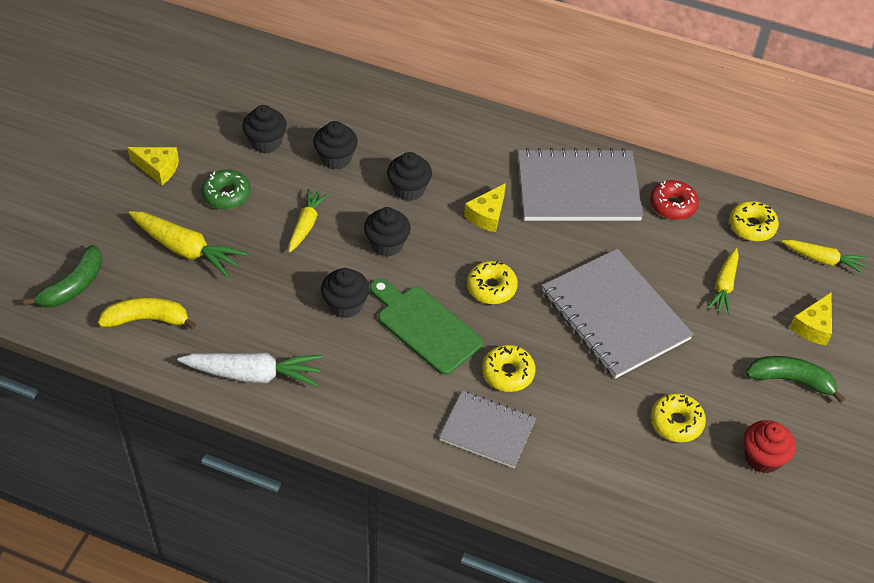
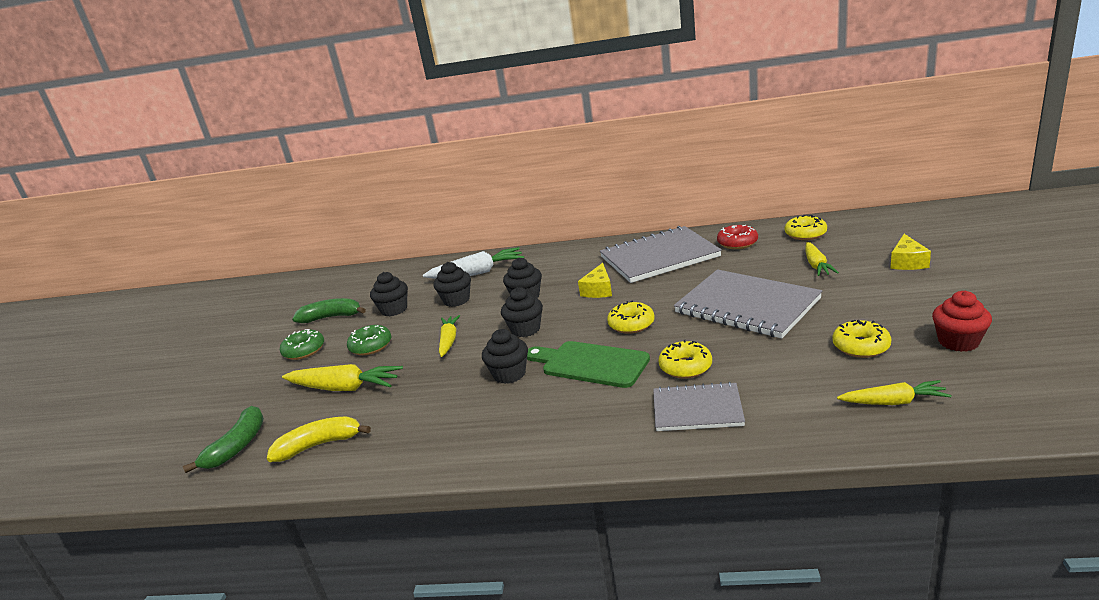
camera: 10 degrees left, 25 degrees down
yellow cheese [127,147,179,185] -> green donut [280,329,324,360]
white carrot [178,353,322,387] -> white carrot moved to [423,247,524,279]
green banana [746,356,845,403] -> green banana moved to [292,298,366,323]
yellow carrot [782,240,867,274] -> yellow carrot moved to [837,380,952,405]

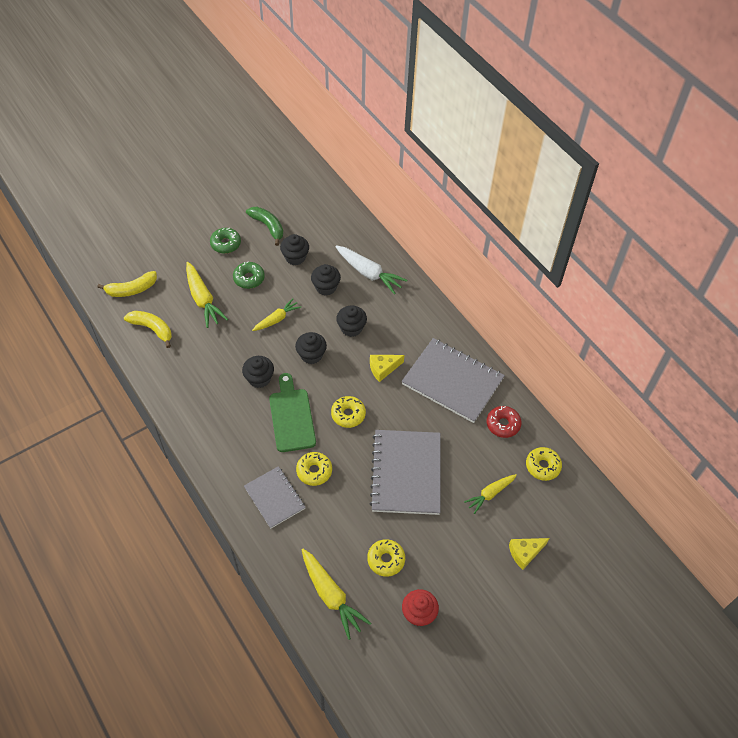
camera: 45 degrees right, 30 degrees up
green banana [183,406,264,473] -> yellow banana [97,271,157,297]
yellow carrot [837,380,952,405] -> yellow carrot [302,549,371,640], size x1.56

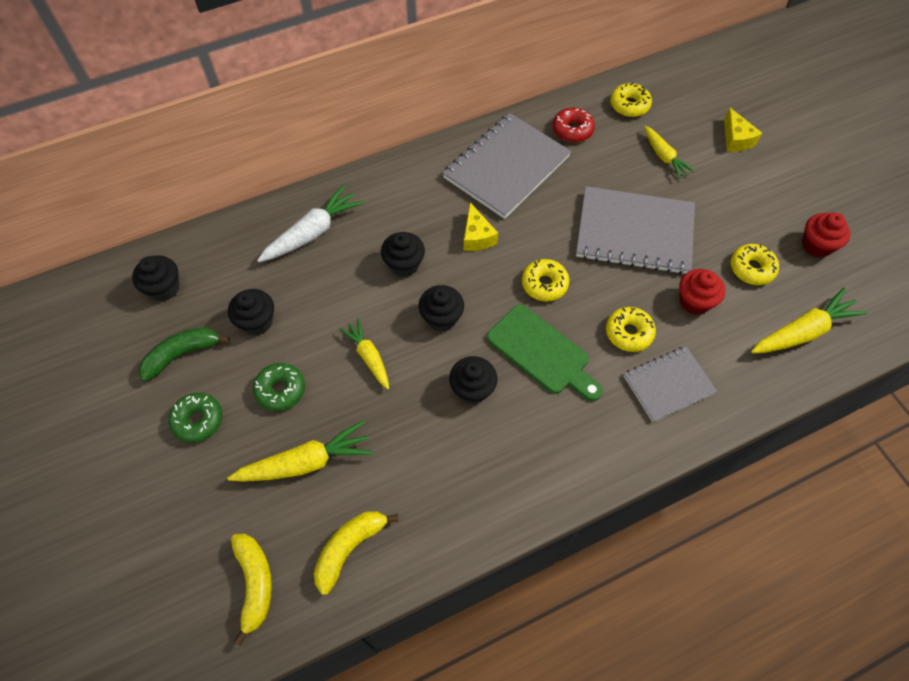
camera: 80 degrees left, 5 degrees up
green cutting board [269,373,316,452] -> green cutting board turned 135 degrees counterclockwise [487,304,603,401]
black cupcake [311,264,341,296] -> black cupcake moved to [132,255,179,301]
none -> red cupcake [679,269,725,315]

